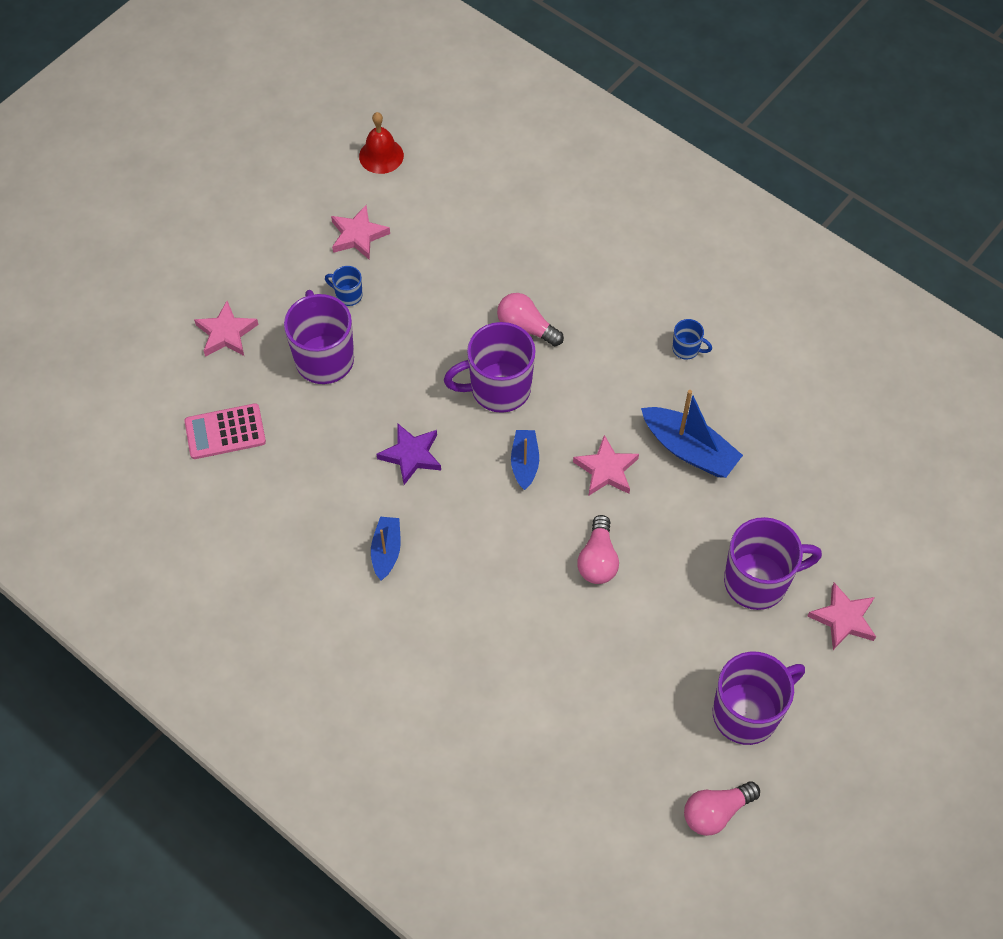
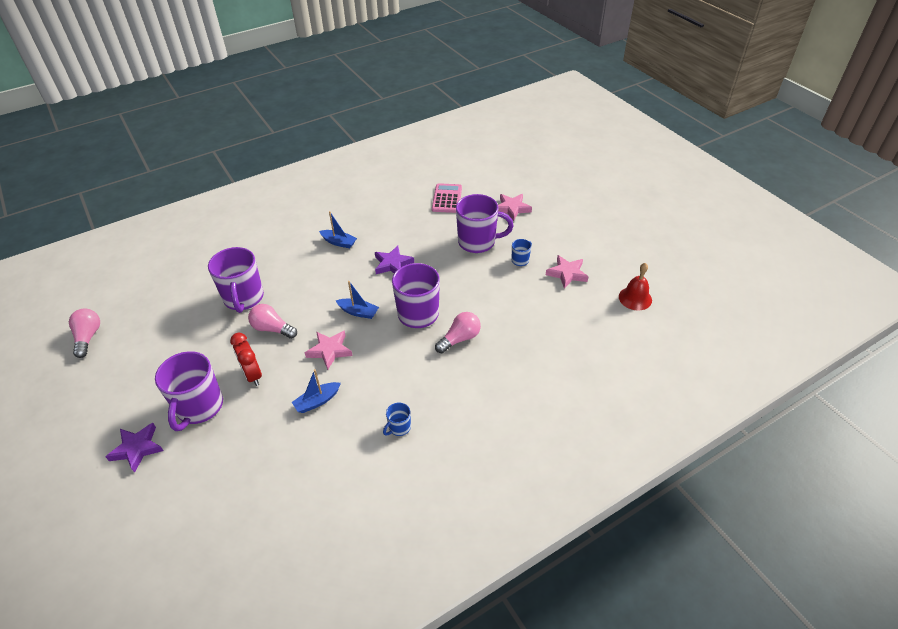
camera: 110 degrees right, 15 degrees down
blue boat [641,390,743,478] -> blue boat [292,369,341,413], size x0.61
purple mug [713,651,805,745] -> purple mug moved to [208,247,264,313]
pink star [807,583,876,650] -> purple star [106,423,164,473]
none -> red clock [230,333,262,386]

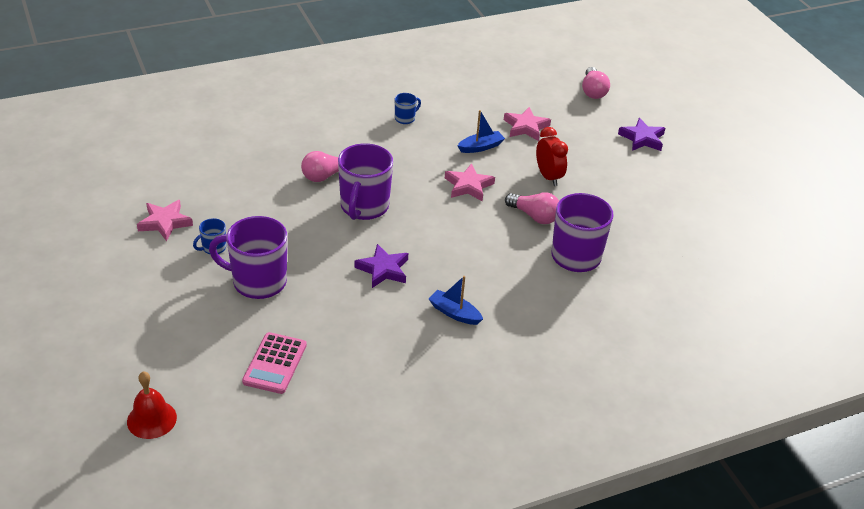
camera: 175 degrees left, 5 degrees down
pink light bulb [69,308,100,358] -> pink light bulb moved to [582,67,610,99]
purple mug [155,351,223,431] -> none
blue boat [336,281,379,319] -> none
pink star [498,194,532,221] -> pink star moved to [504,107,551,141]
red bell [619,263,652,310] -> red bell moved to [127,372,177,439]

